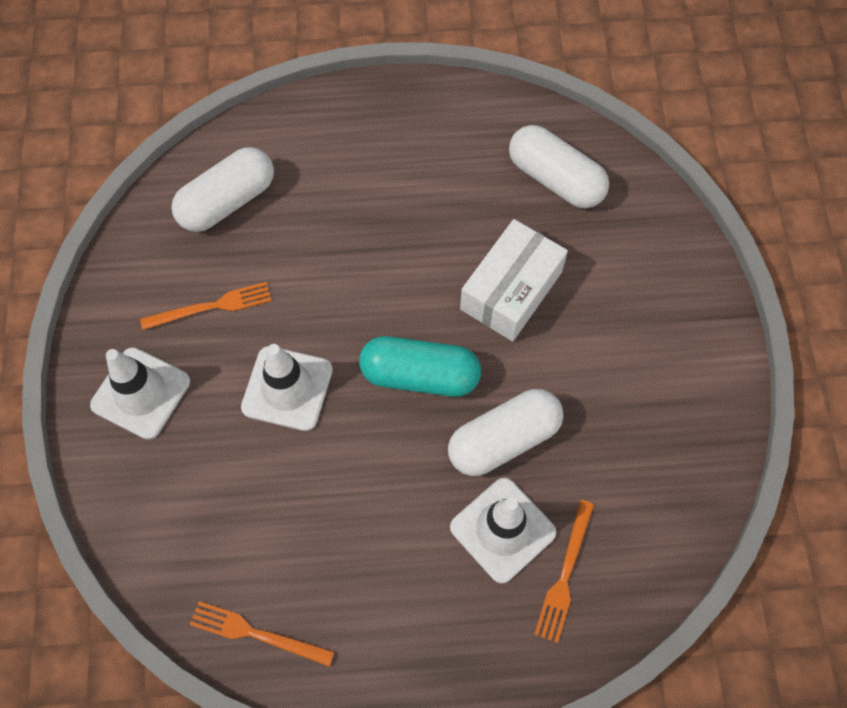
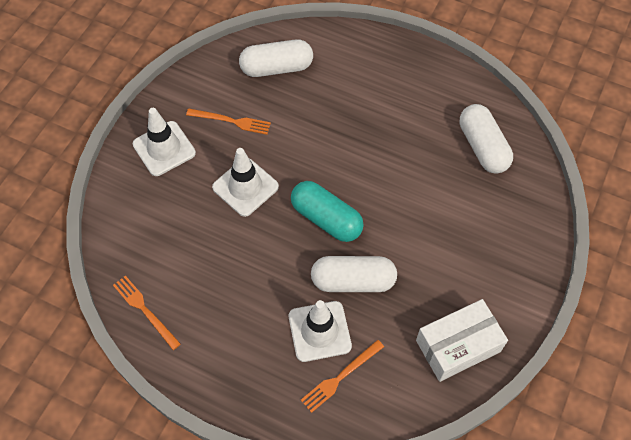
camera: 30 degrees right, 5 degrees down
white box [460,219,568,341] -> white box moved to [416,299,508,382]

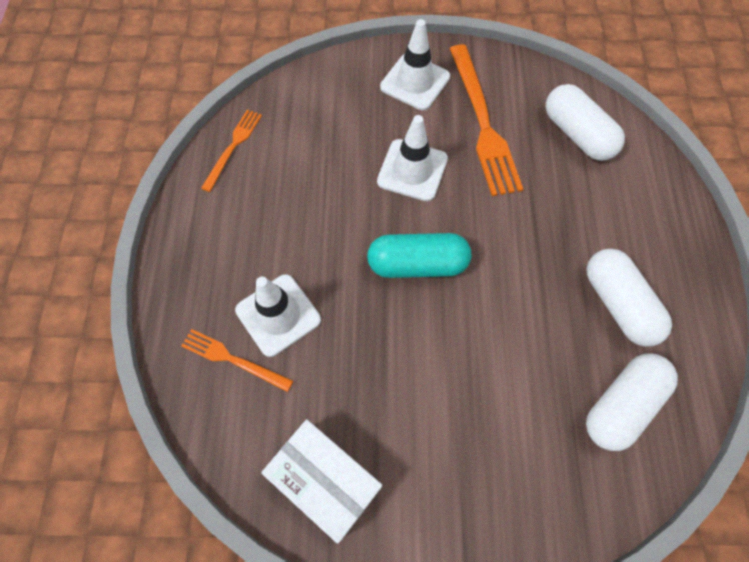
camera: 65 degrees right, 5 degrees up
orange fork [186,108,271,135] -> orange fork [450,44,523,196], size x1.83
turquoise capsule [291,181,364,242] -> turquoise capsule turned 75 degrees clockwise [367,233,471,278]
white capsule [311,256,397,292] -> white capsule moved to [587,248,672,347]

